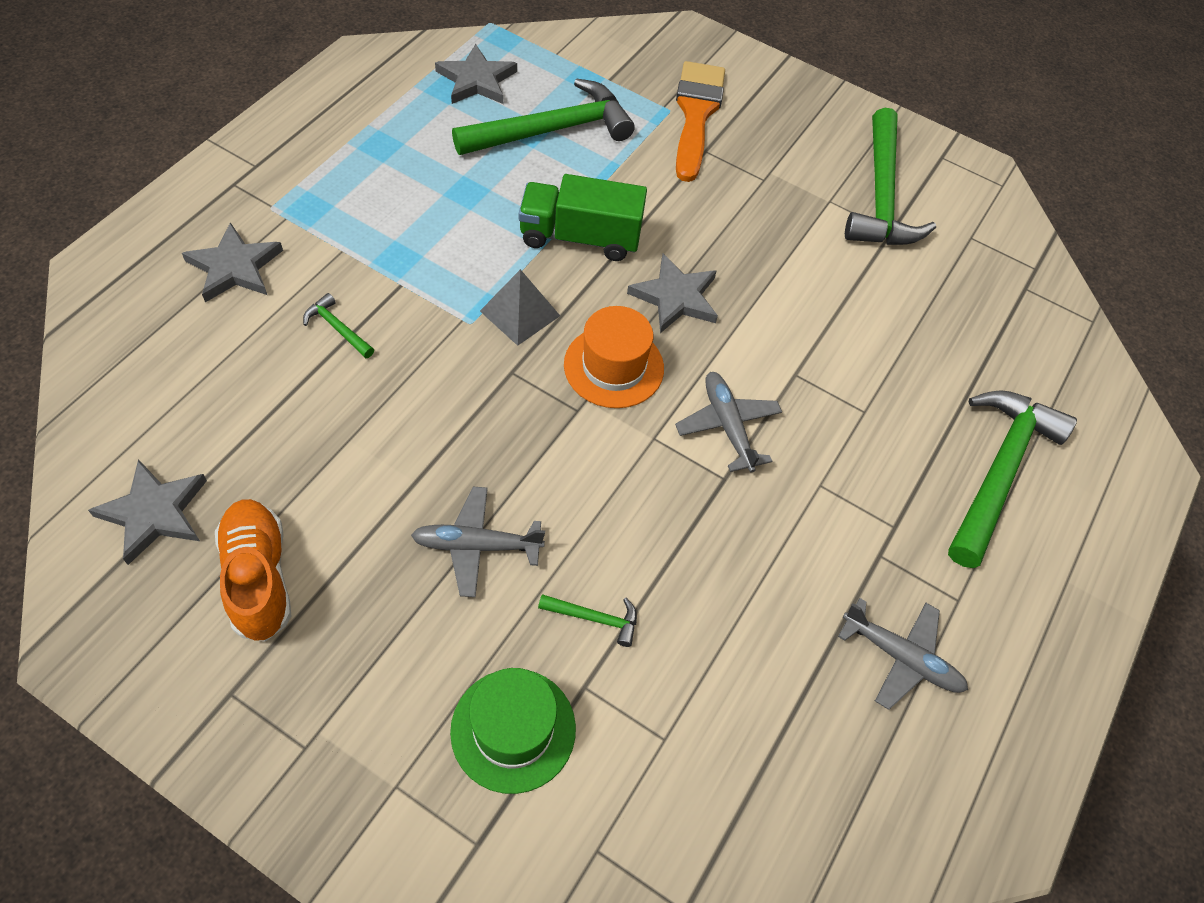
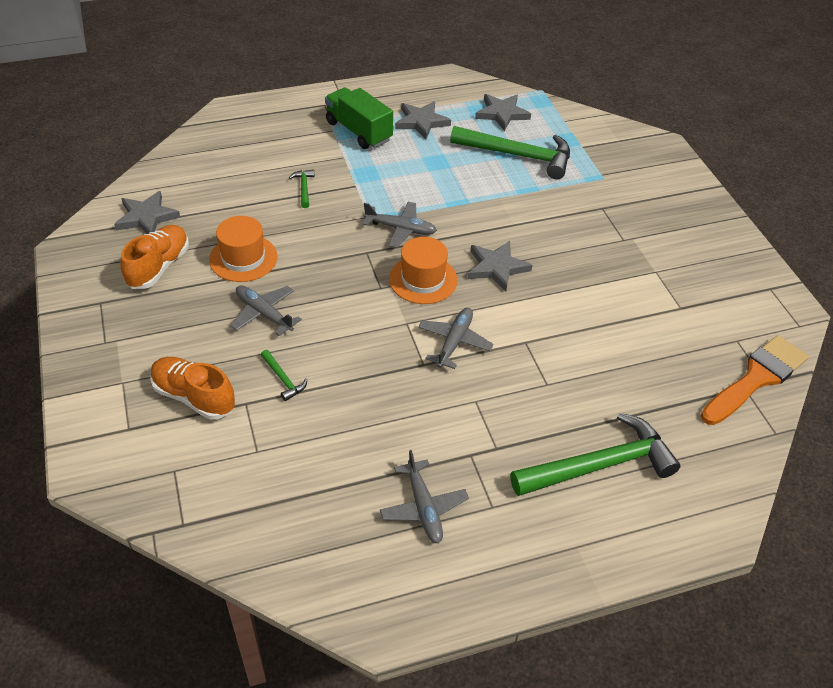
camera: 45 degrees right, 10 degrees down
grey star [182,222,283,302] -> grey star moved to [395,101,451,139]
green hat [450,668,576,794] -> orange shoe [150,357,236,420]
grey pyramid [480,269,560,346] -> grey plane [363,202,437,248]
green truck [519,174,647,261] -> green truck moved to [325,87,393,149]
orange brush [676,61,725,182] -> orange brush moved to [701,335,809,425]
green hammer [845,108,936,245] -> none
none -> orange hat [209,216,278,282]

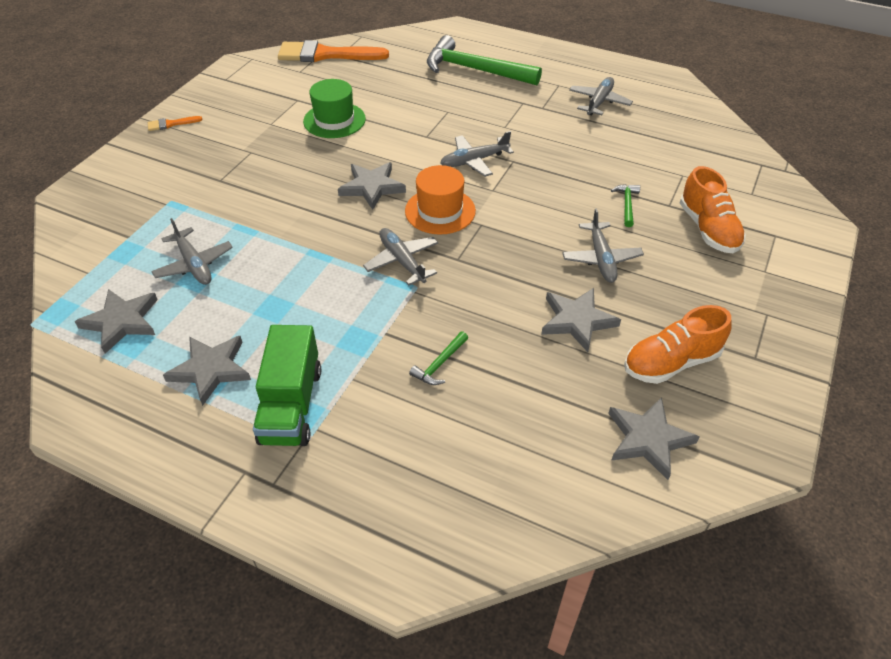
camera: 135 degrees left, 0 degrees up
orange hat [209,216,278,282] -> grey star [541,288,621,352]
green hammer [450,126,570,180] -> grey plane [151,218,233,285]
none -> orange brush [148,116,202,131]
none -> green hat [303,79,366,138]

